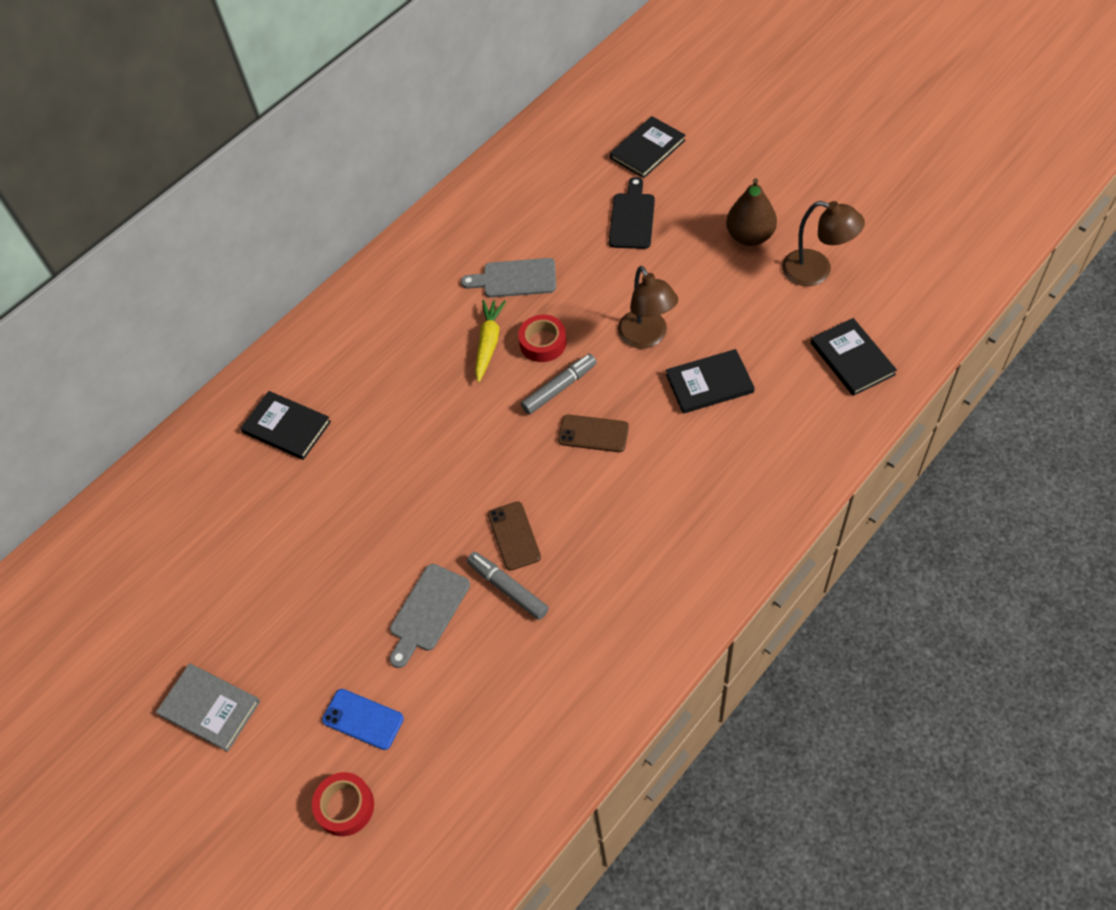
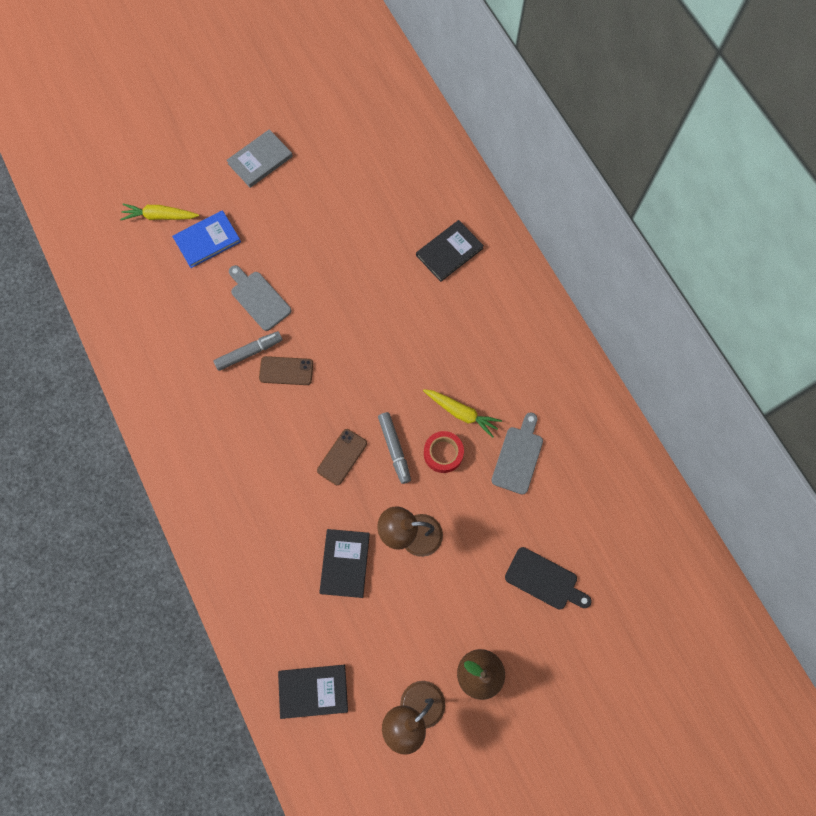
camera: 105 degrees right, 15 degrees up
red tape [312,772,374,836] -> yellow carrot [120,204,199,220]
blue phone [322,689,404,750] -> blue book [172,210,241,268]
black book [610,116,686,178] -> none

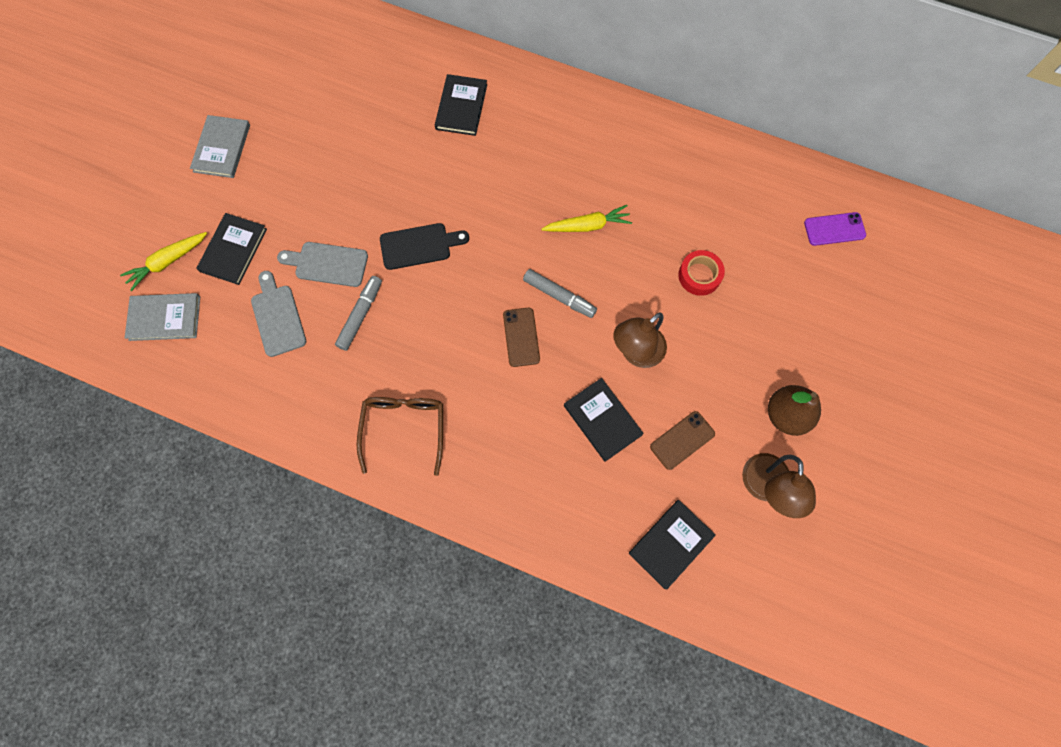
camera: 40 degrees left, 0 degrees up
blue book [172,210,241,268] -> black book [196,213,267,285]
brown phone [259,356,313,385] -> brown phone moved to [650,411,715,470]
red tape [424,431,464,473] -> red tape moved to [678,250,725,296]
grey cutting board [491,413,543,495] -> grey cutting board moved to [251,271,306,357]
black cutting board [505,547,592,609] -> black cutting board moved to [380,223,469,270]
none -> grey book [125,293,200,341]
none -> brown glasses [357,397,443,476]
none -> purple phone [804,212,866,246]

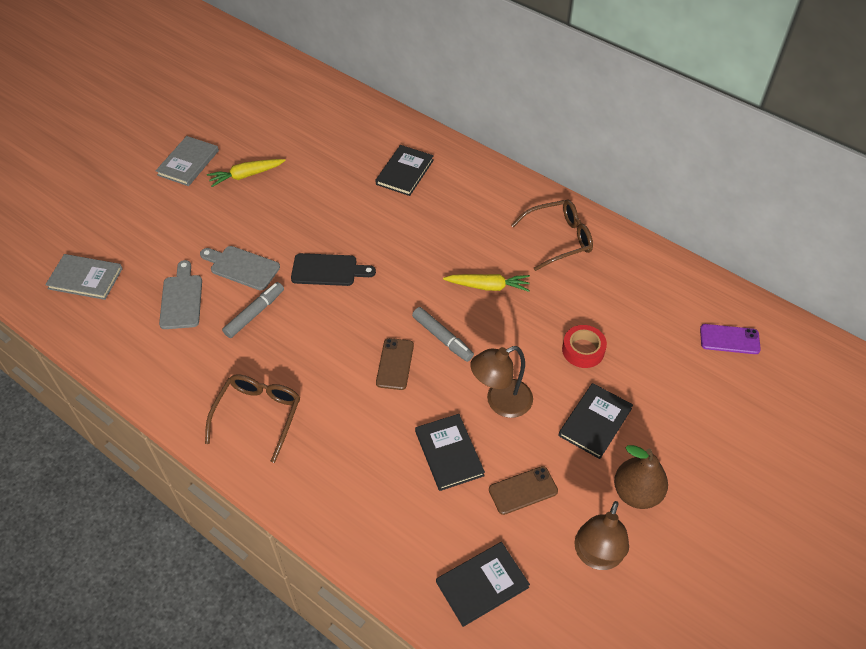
camera: 15 degrees right, 20 degrees down
yellow carrot [120,232,207,291] -> yellow carrot moved to [207,159,286,187]
black book [196,213,267,285] -> black book moved to [559,383,633,459]
none -> brown glasses [511,200,593,271]

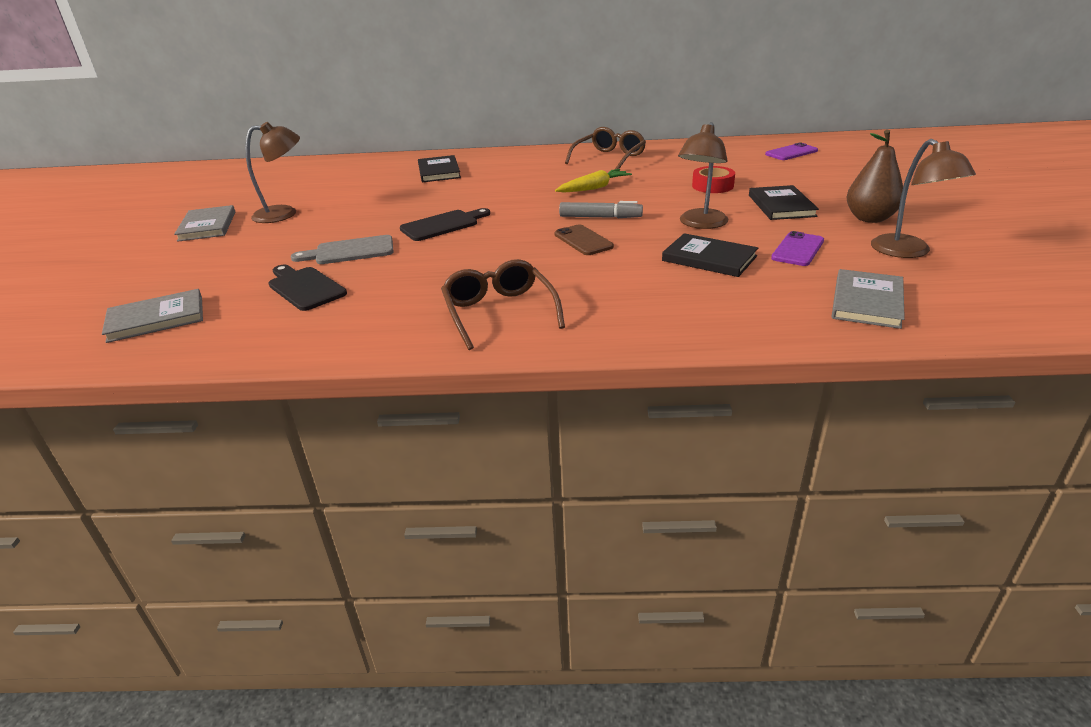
camera: 35 degrees left, 20 degrees down
grey cutting board [159,260,202,329] -> black cutting board [269,265,347,311]
yellow carrot [207,159,286,187] -> brown lamp [245,122,300,223]
grey marker [222,282,284,338] -> none
black book [436,542,530,627] -> grey book [832,269,905,329]
brown phone [489,466,558,515] -> purple phone [771,231,824,266]

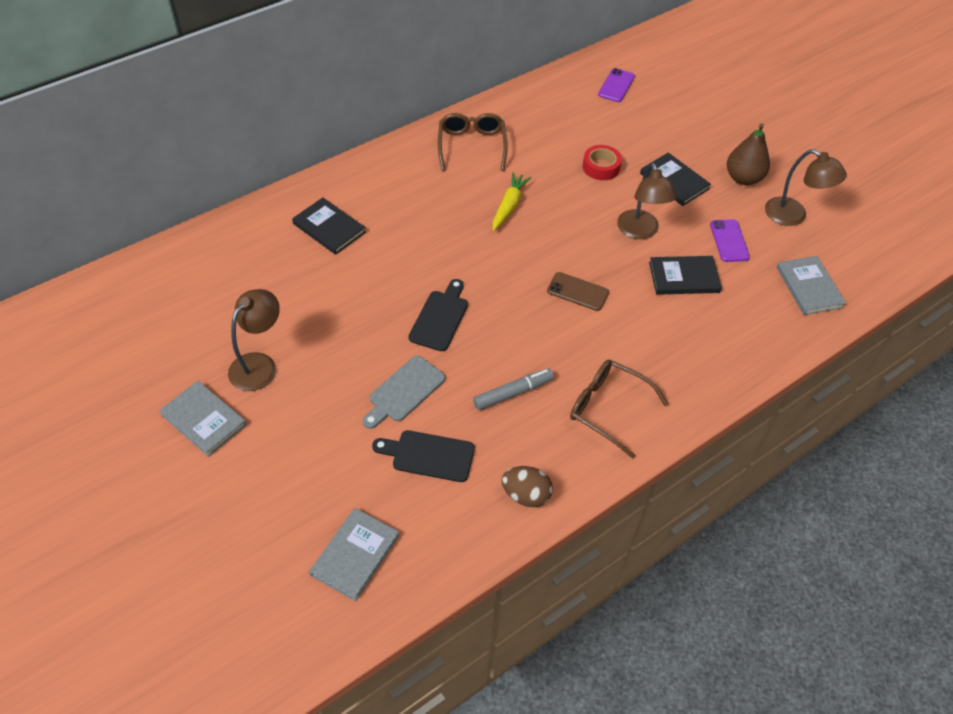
camera: 40 degrees left, 20 degrees up
grey marker [559,201,643,218] -> grey marker moved to [473,368,554,410]
none -> brown egg [501,466,553,507]

